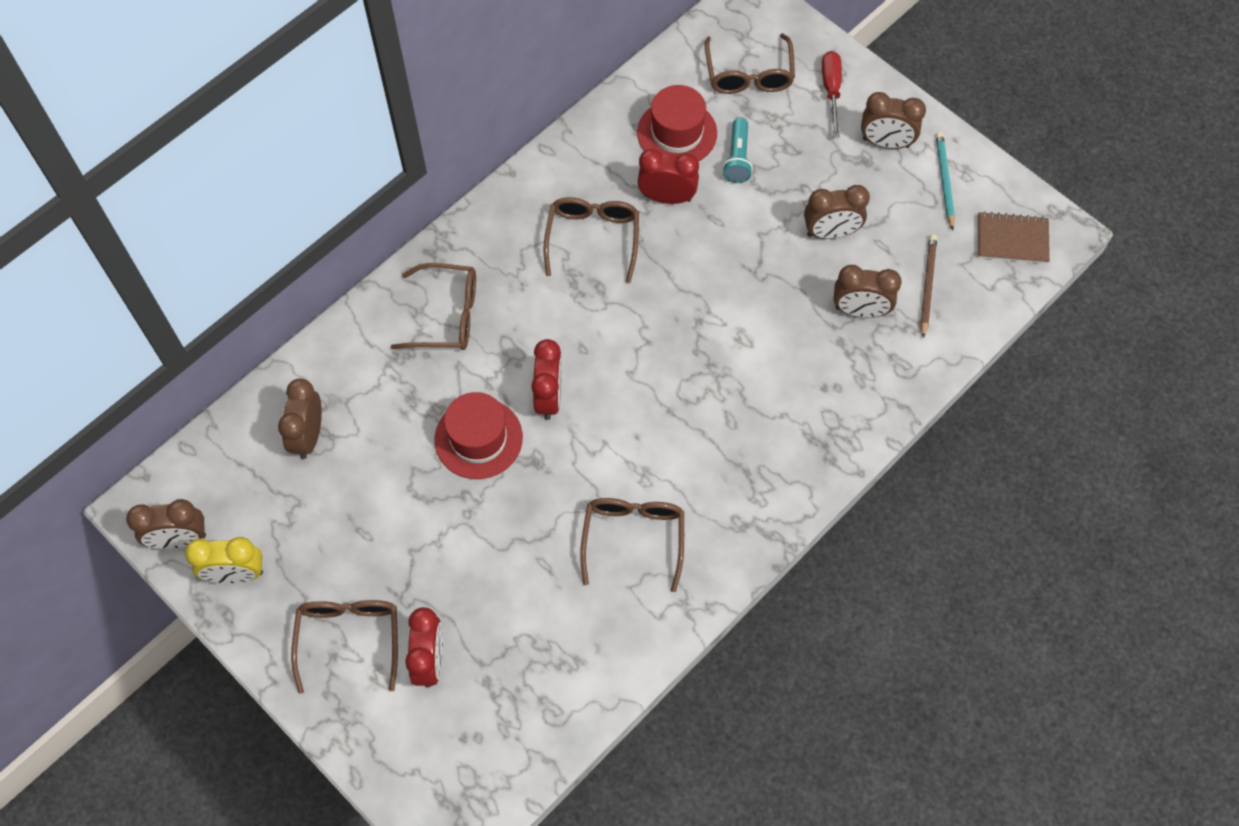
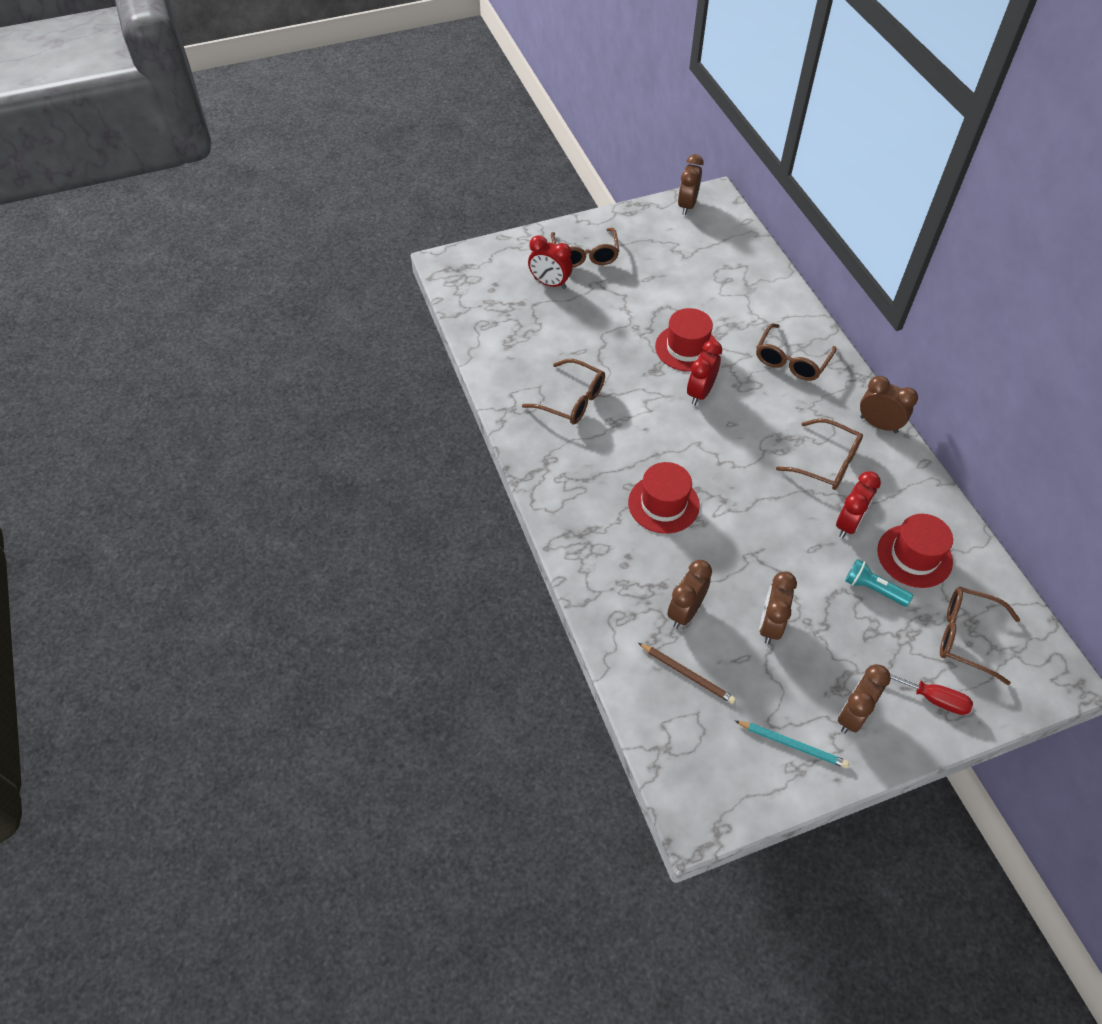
camera: 115 degrees right, 10 degrees down
yellow clock [185,537,263,584] -> none
brown clock [278,379,322,459] -> brown clock moved to [860,376,918,433]
brown glasses [291,600,398,694] -> brown glasses turned 60 degrees clockwise [551,228,619,267]
red clock [531,339,562,420] -> red clock turned 90 degrees clockwise [687,340,722,405]
brown notebook [978,211,1050,264] -> none
none -> red hat [628,462,700,534]

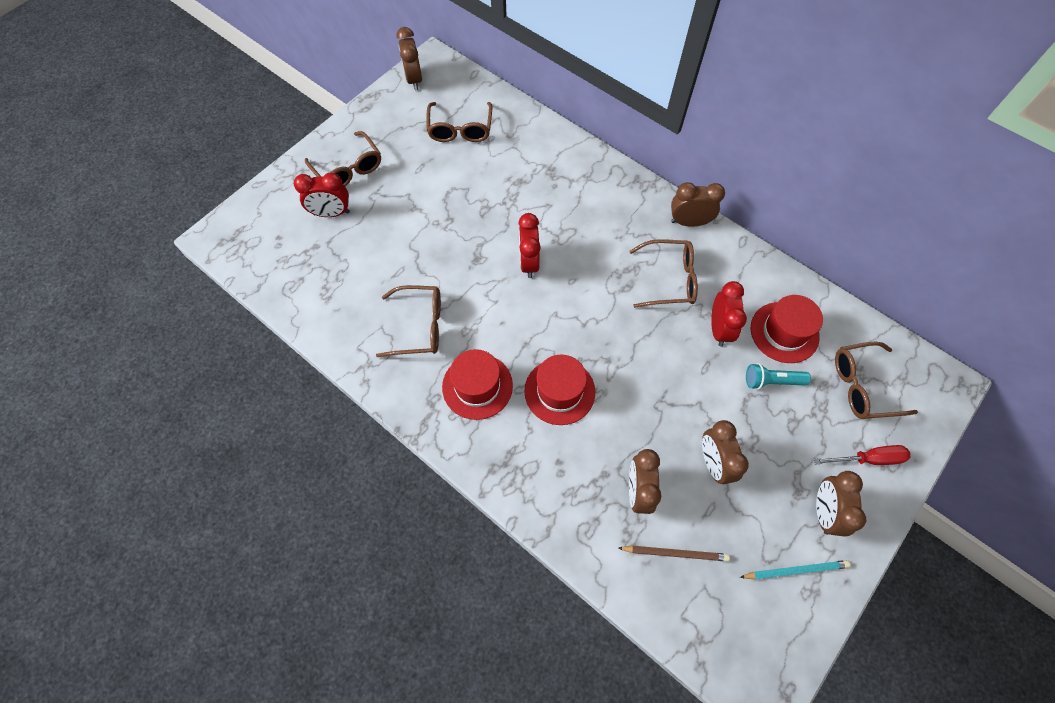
camera: 30 degrees left, 10 degrees up
red hat [655,308,717,372] -> red hat moved to [442,349,513,420]
brown glasses [756,323,836,381] -> brown glasses moved to [427,102,492,142]

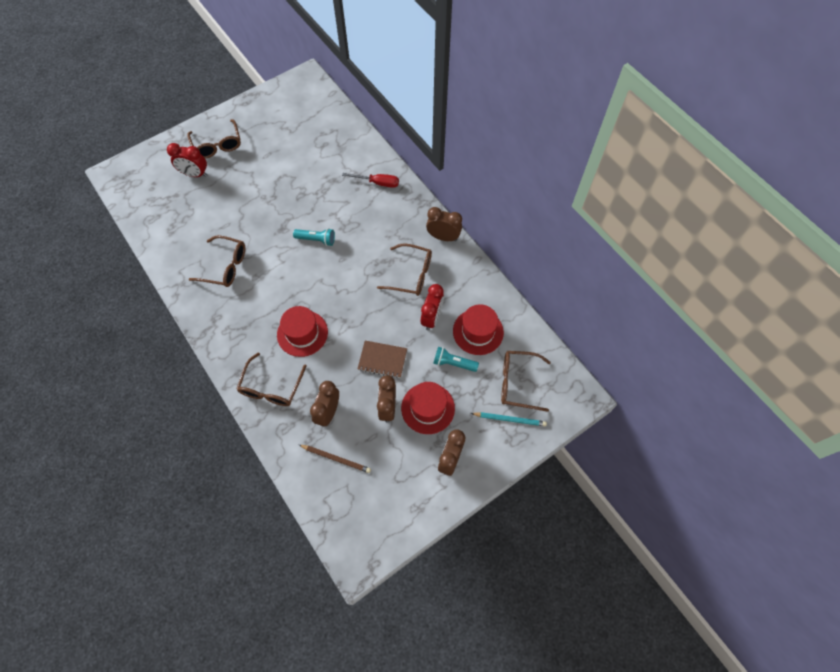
camera: 15 degrees right, 0 degrees up
brown clock [396,27,422,90] -> none
brown glasses [427,102,492,142] -> brown glasses moved to [236,353,306,406]
red hat [442,349,513,420] -> red hat moved to [401,382,455,434]
red clock [518,213,541,278] -> turquoise flashlight [293,228,335,246]
turquoise pencil [740,560,850,579] -> turquoise pencil moved to [471,412,547,426]
red screwdriver [814,445,910,465] -> red screwdriver moved to [342,173,399,188]
none -> brown notebook [357,341,407,378]

